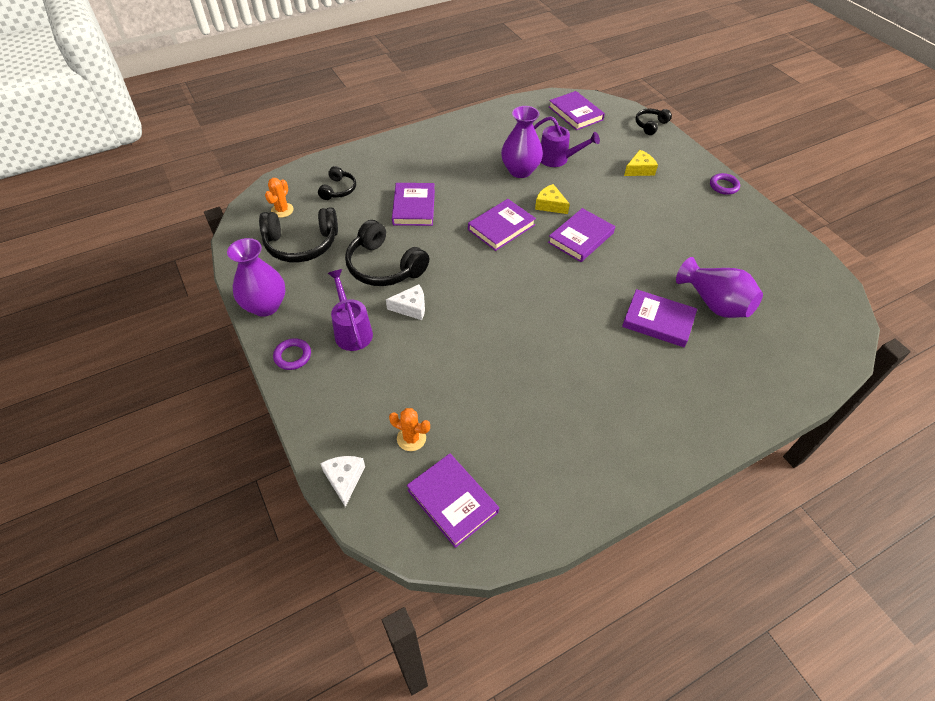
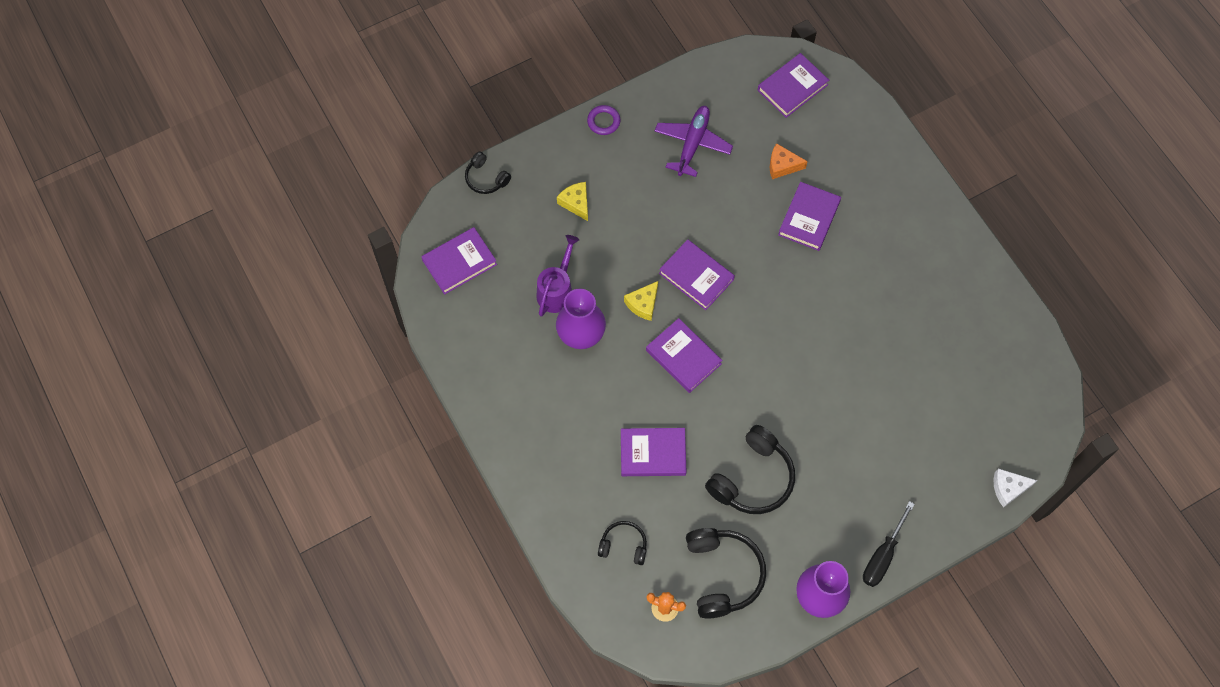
camera: 90 degrees left, 15 degrees up
purple ring [273,338,311,370] -> black screwdriver [863,501,915,587]
purple watering can [328,269,373,351] -> none
white cheese [386,284,425,320] -> none
orange cactus [389,408,430,451] -> none
purple book [407,453,499,548] -> purple book moved to [758,53,829,118]
purple vase [676,257,763,318] -> orange cheese [769,143,808,179]
none -> purple plane [655,106,733,177]

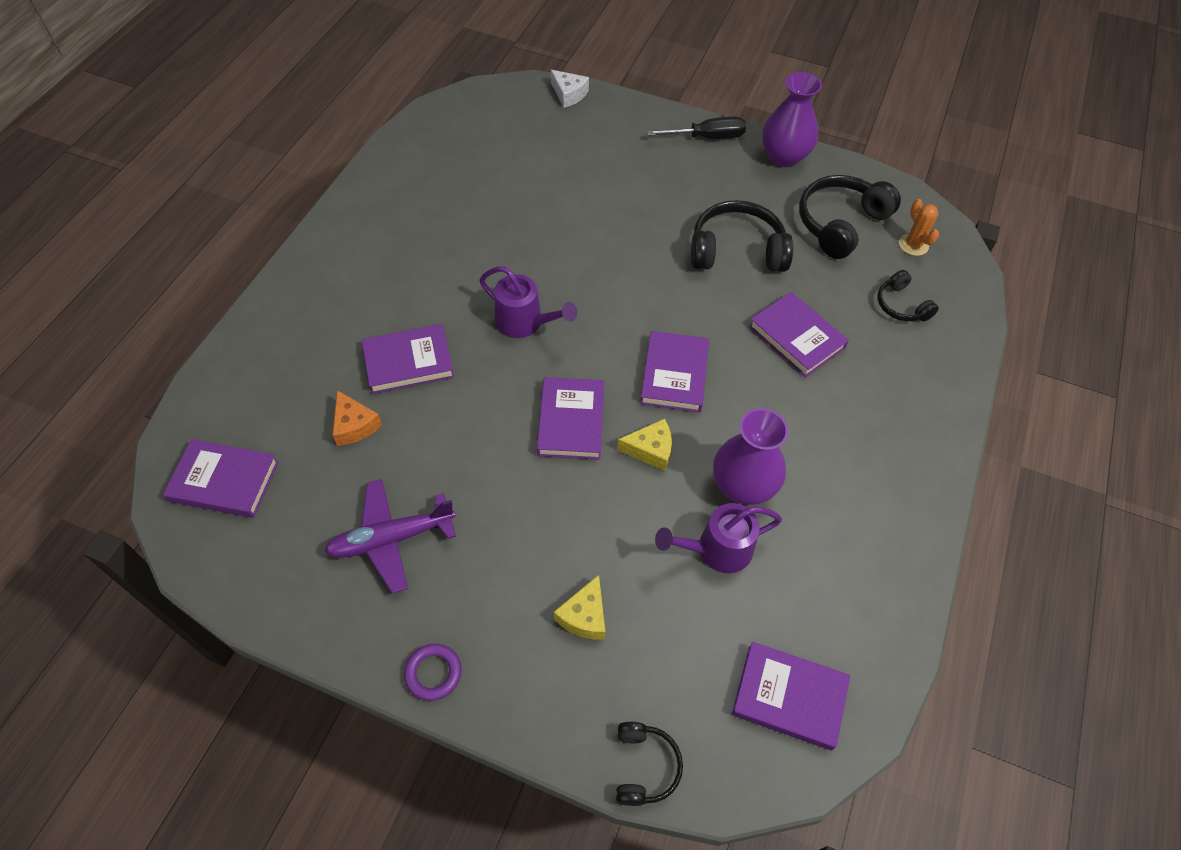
camera: 130 degrees left, 10 degrees down
none -> purple watering can [479,266,577,338]

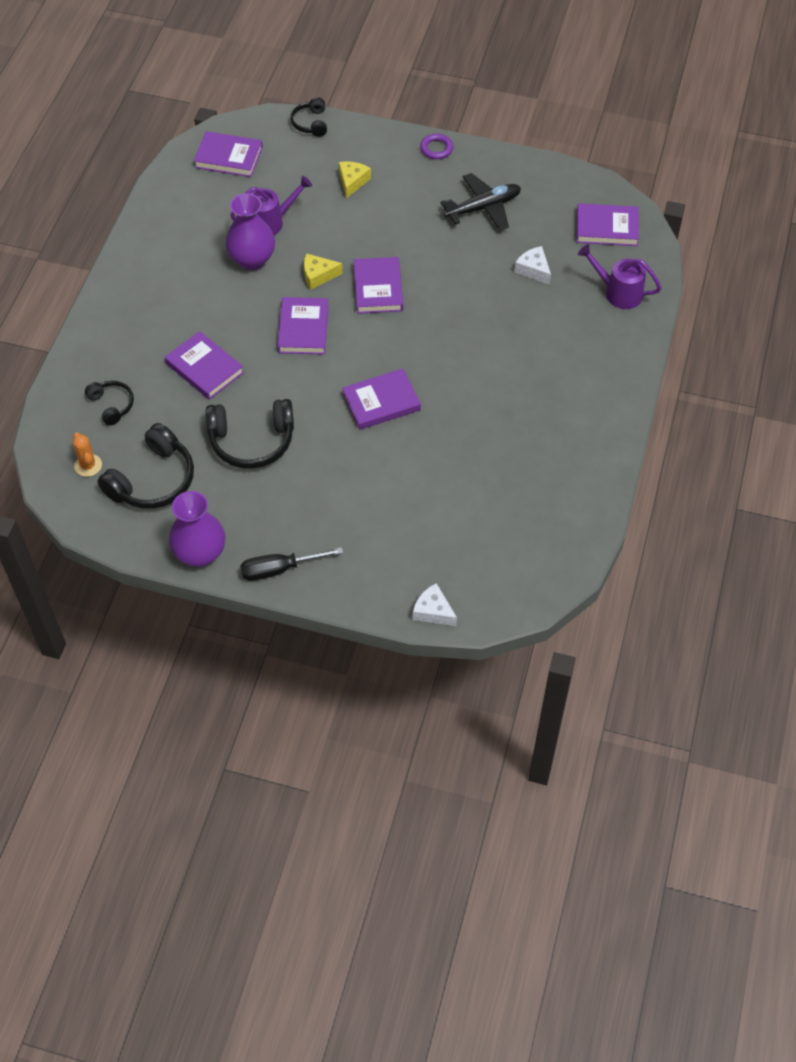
camera: 175 degrees right, 0 degrees up
purple plane [324,479,456,594] -> black plane [441,173,521,231]
orange cheese [333,390,382,446] -> white cheese [514,246,551,285]
purple book [362,324,454,394] -> purple book moved to [342,369,421,430]
purple watering can [479,266,577,338] -> purple watering can moved to [578,244,661,309]

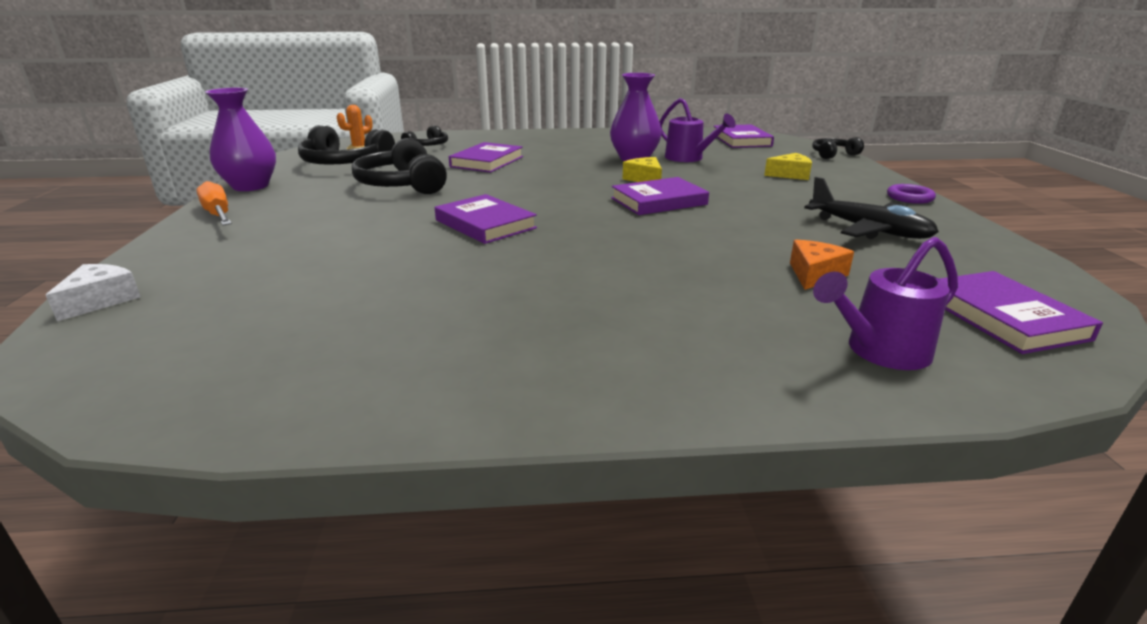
camera: 70 degrees right, 30 degrees down
black screwdriver [240,547,343,581] -> orange screwdriver [196,181,232,226]
purple book [277,297,329,355] -> none
white cheese [514,246,551,285] -> orange cheese [790,240,854,290]
purple watering can [578,244,661,309] -> purple watering can turned 120 degrees counterclockwise [813,237,958,370]

